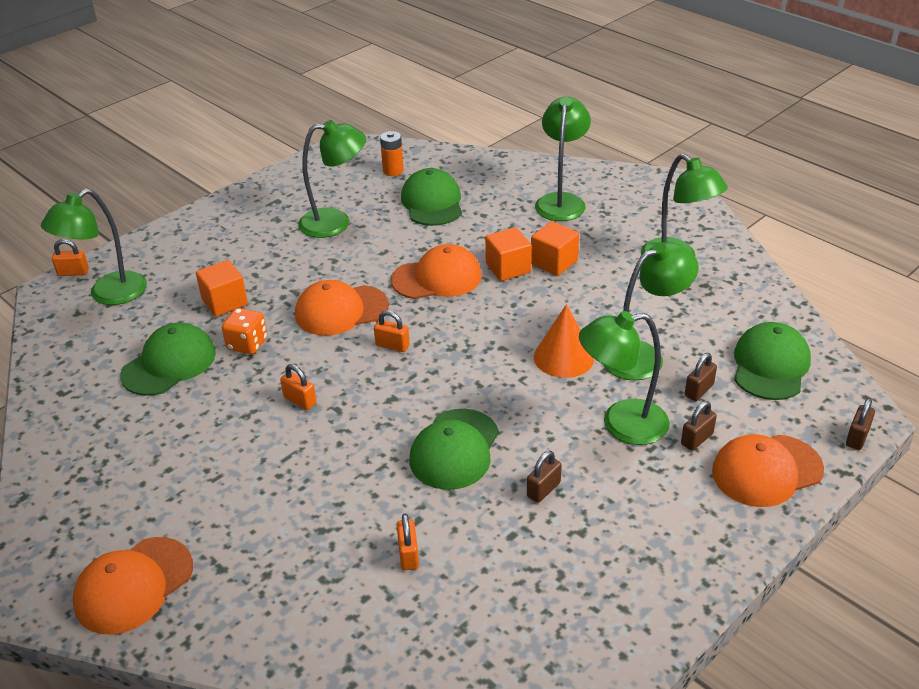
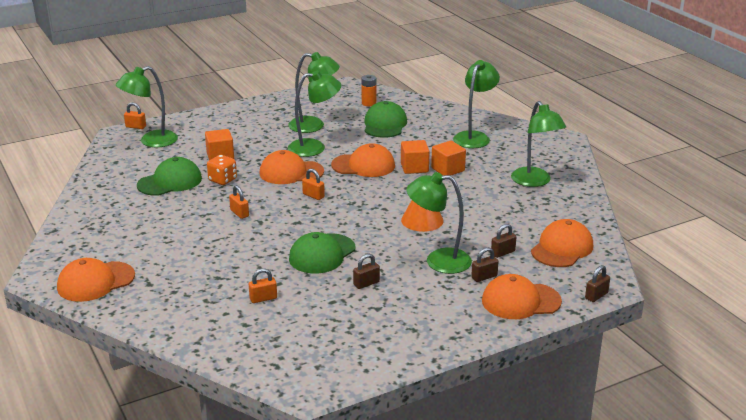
camera: 15 degrees right, 10 degrees down
orange padlock [397,513,419,570] -> orange padlock turned 60 degrees clockwise [249,268,277,303]
green lamp [604,242,699,381] -> green lamp moved to [288,71,341,157]
green cap [734,322,811,400] -> orange cap [531,219,593,267]

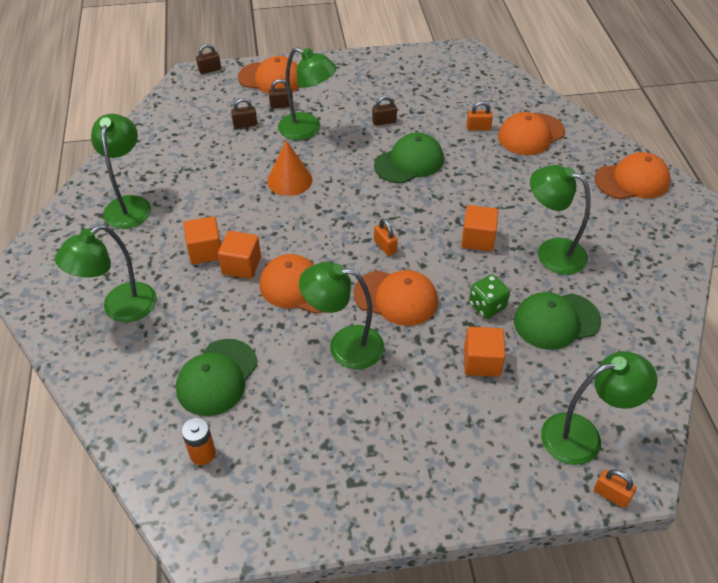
camera: 160 degrees left, 20 degrees up
orange dice [207,155,237,185] -> green dice [469,274,510,319]
orange padlock [229,185,249,219] -> orange cube [461,205,498,251]
green lamp [288,52,340,133] -> green lamp moved to [530,165,590,275]
orange cap [531,219,593,267] -> orange cap moved to [498,112,565,155]

